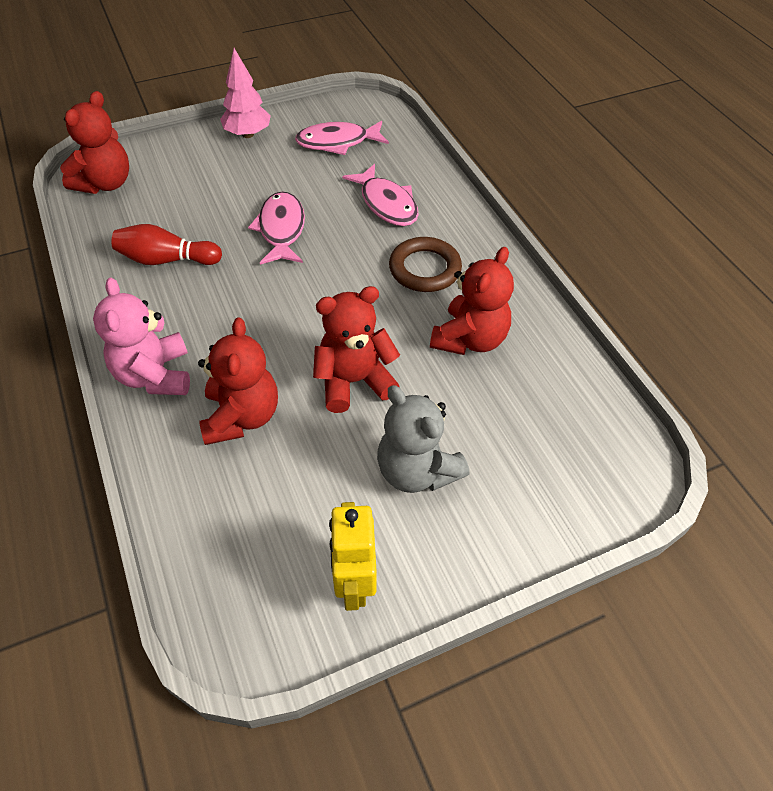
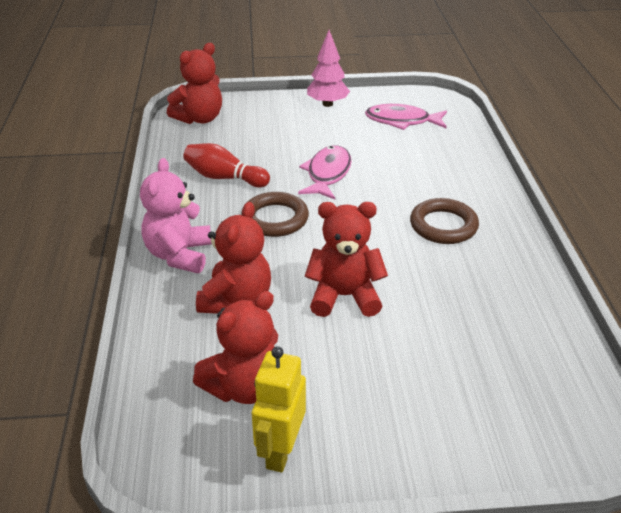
camera: 20 degrees right, 15 degrees down
pink fish [342,164,419,226] -> none
grey teddy bear [377,385,469,493] -> none
red teddy bear [430,247,514,355] -> red teddy bear moved to [193,291,278,404]
none -> brown ring [241,192,309,237]

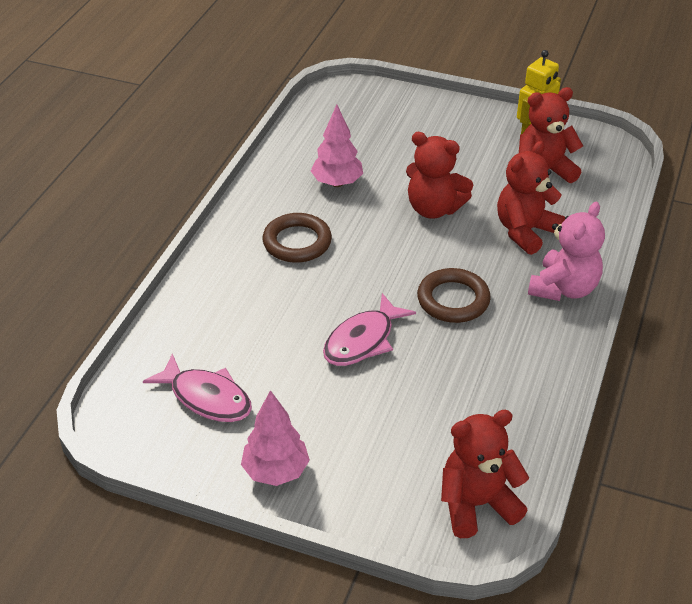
camera: 155 degrees left, 5 degrees up
red bowling pin [183,143,270,187] -> none
none -> pink tree [311,105,363,187]

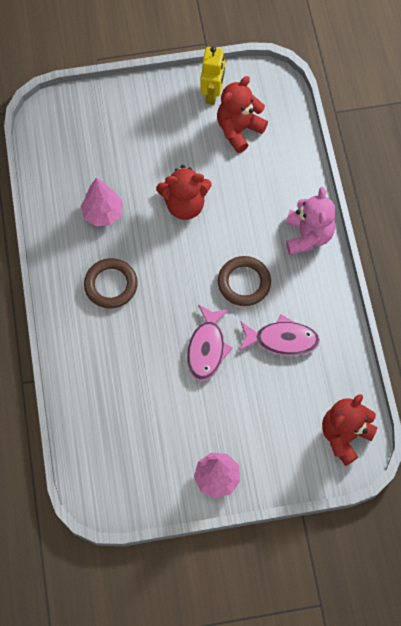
camera: 30 degrees left, 25 degrees up
pink fish [143,354,252,422] -> pink fish moved to [239,314,320,356]
red teddy bear [497,141,565,255] -> none

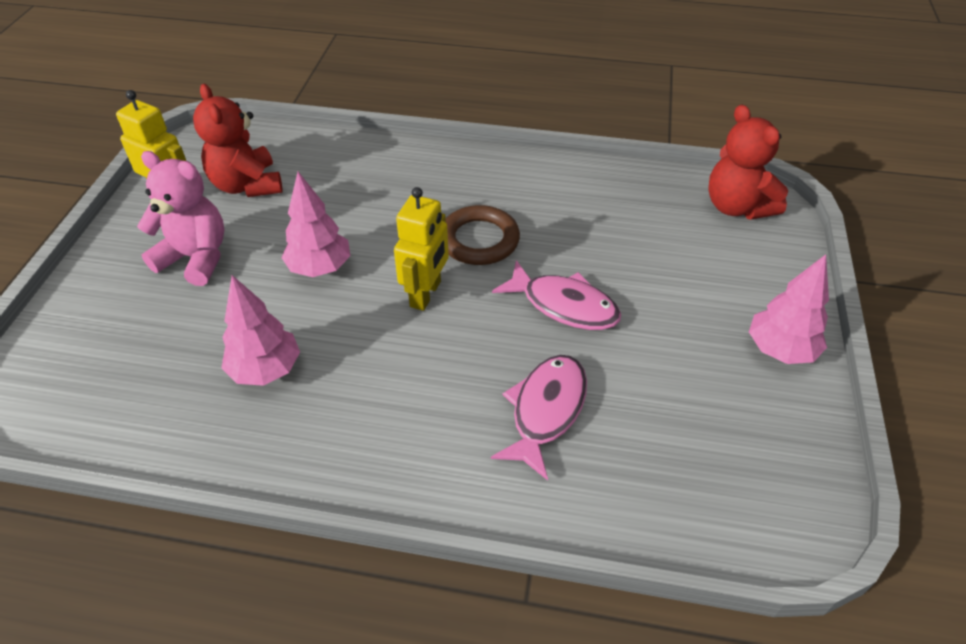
camera: 70 degrees left, 20 degrees down
brown ring [84,258,138,308] -> none
red teddy bear [156,165,212,220] -> pink tree [281,172,350,277]
pink fish [239,314,320,356] -> pink fish moved to [491,355,587,480]
pink teddy bear [286,187,336,255] -> pink teddy bear moved to [137,151,224,286]
none -> yellow robot [394,187,449,311]

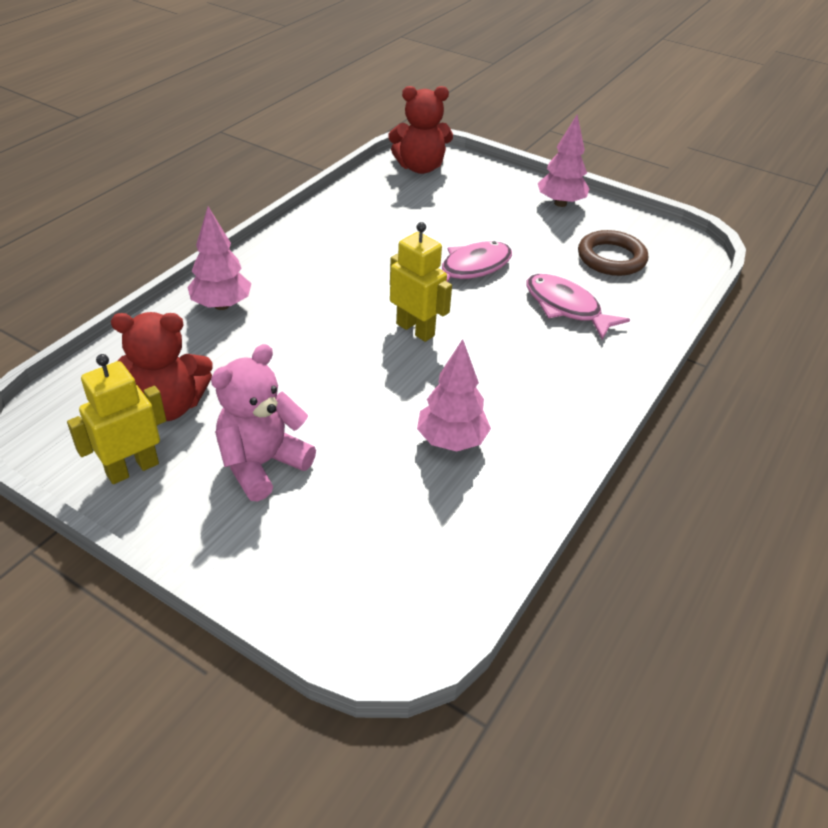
camera: 70 degrees left, 5 degrees down
pink tree [281,172,350,277] -> pink tree moved to [187,206,251,310]
brown ring [446,205,520,265] -> brown ring moved to [578,230,648,276]

